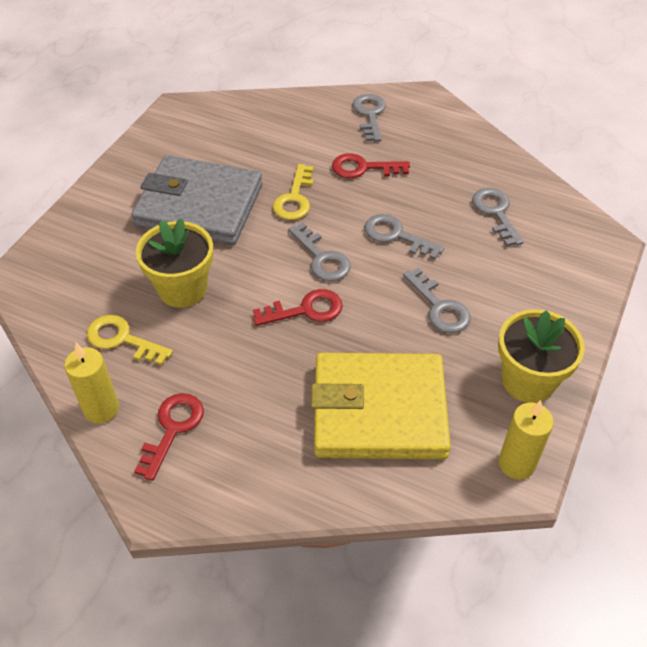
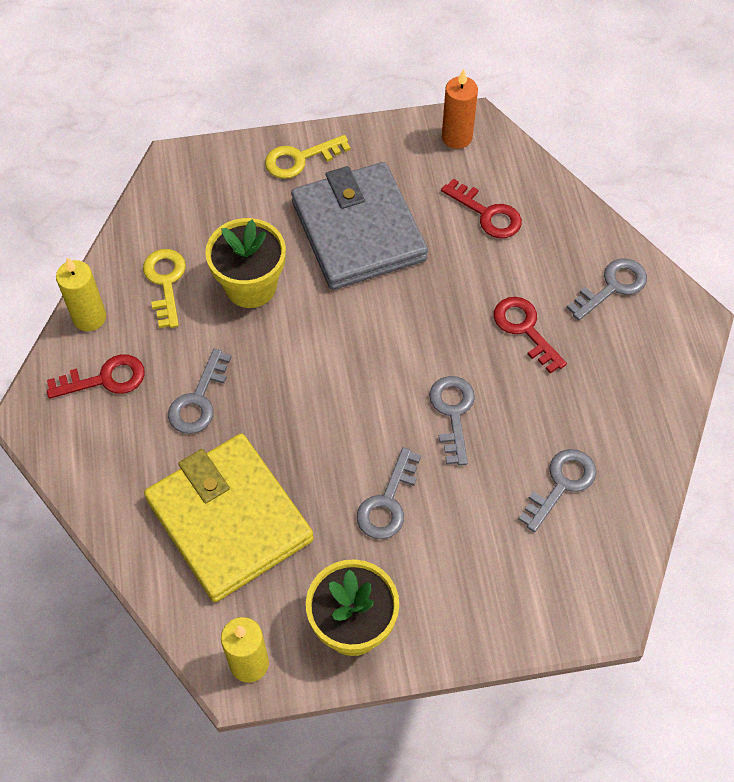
camera: 55 degrees right, 10 degrees up
red key [253,289,343,326] -> red key moved to [441,179,522,238]
yellow key [273,164,313,220] -> yellow key moved to [265,135,351,179]
grey key [288,223,351,281] -> grey key moved to [168,349,231,434]
none -> orange candle [442,69,478,149]

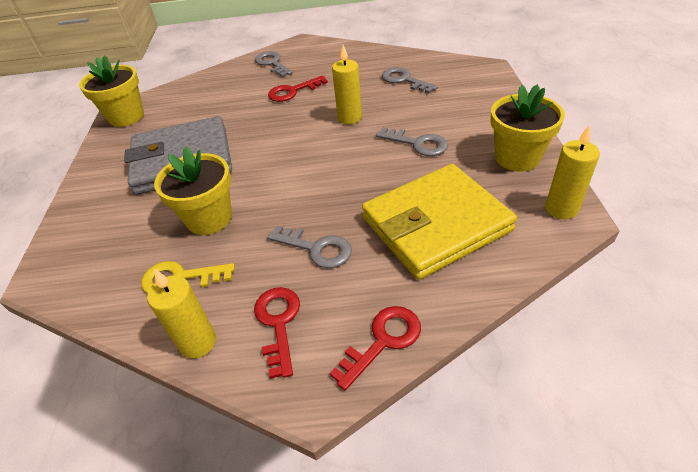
camera: 80 degrees left, 15 degrees down
yellow key [265,135,351,179] -> none
grey key [429,376,475,465] -> yellow candle [332,45,362,124]
red key [441,179,522,238] -> red key moved to [330,306,421,391]
orange candle [442,69,478,149] -> yellow flower pot [79,55,144,127]

